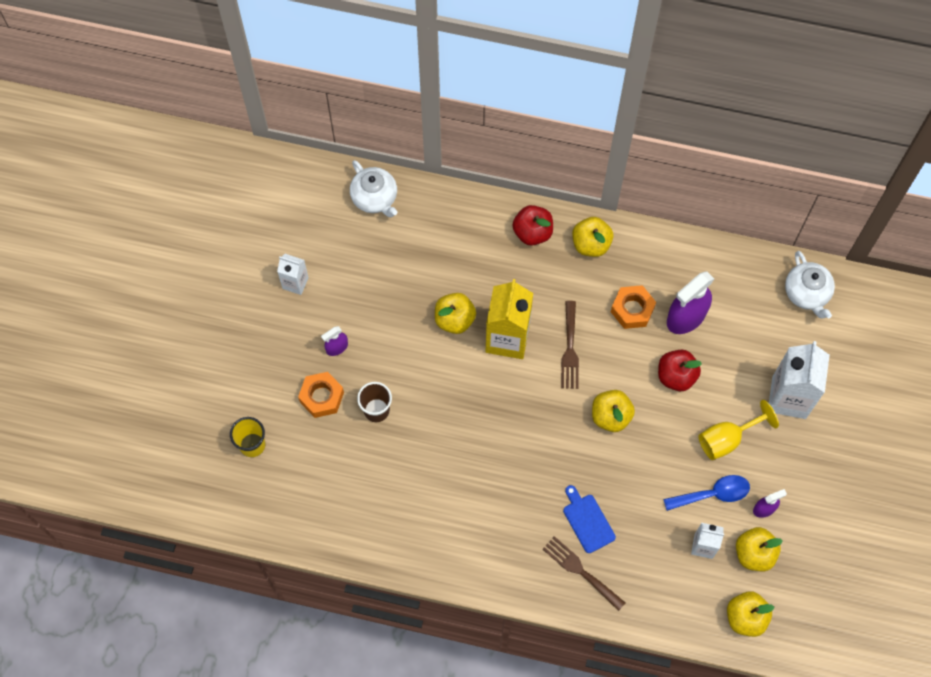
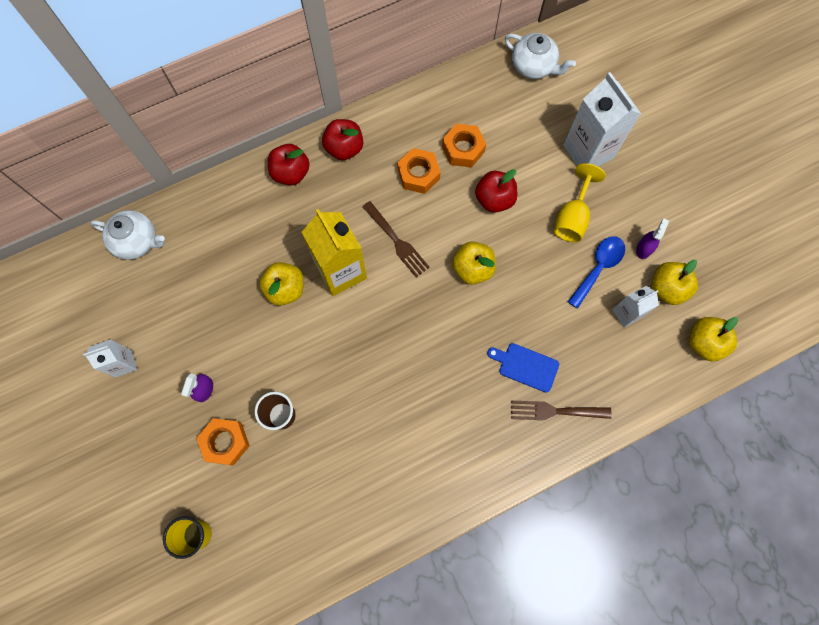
camera: 40 degrees left, 5 degrees up
yellow apple [572,217,613,257] -> red apple [322,119,363,160]
purple spray bottle [667,272,714,334] -> orange nut [442,124,486,168]

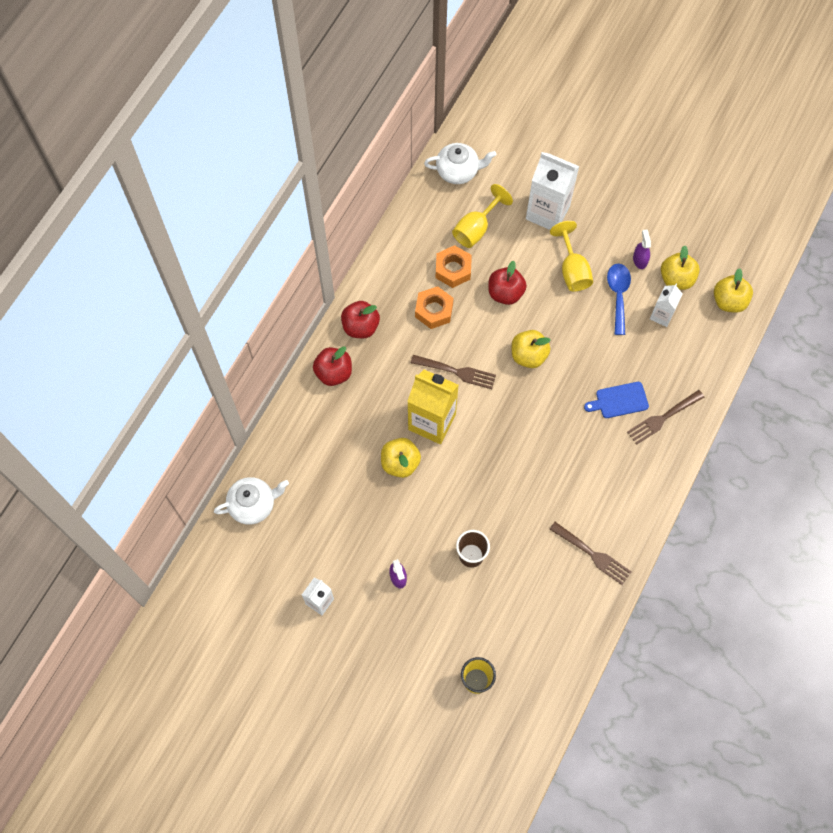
camera: 35 degrees left, 5 degrees down
orange nut [197,418,250,466] -> none
none -> yellow goblet [452,184,513,248]
none -> brown fork [549,522,631,585]

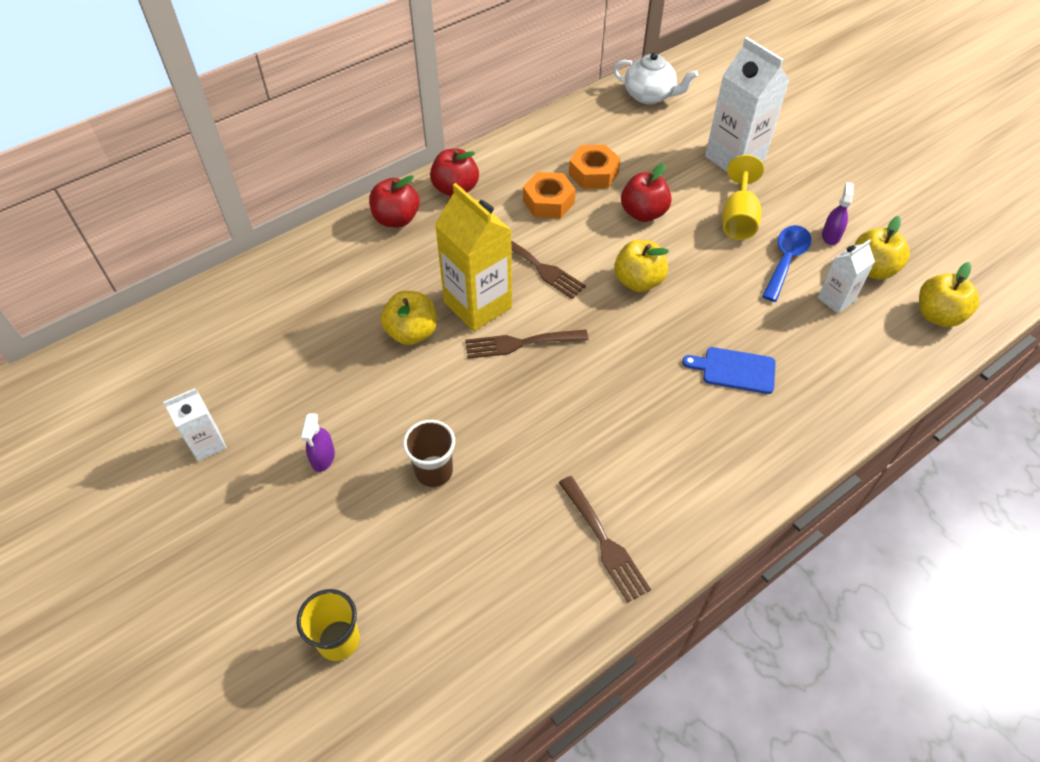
camera: 25 degrees right, 15 degrees down
white teapot [214,477,289,525] -> none
yellow goblet [452,184,513,248] -> none
brown fork [627,390,704,445] -> brown fork moved to [465,330,588,359]

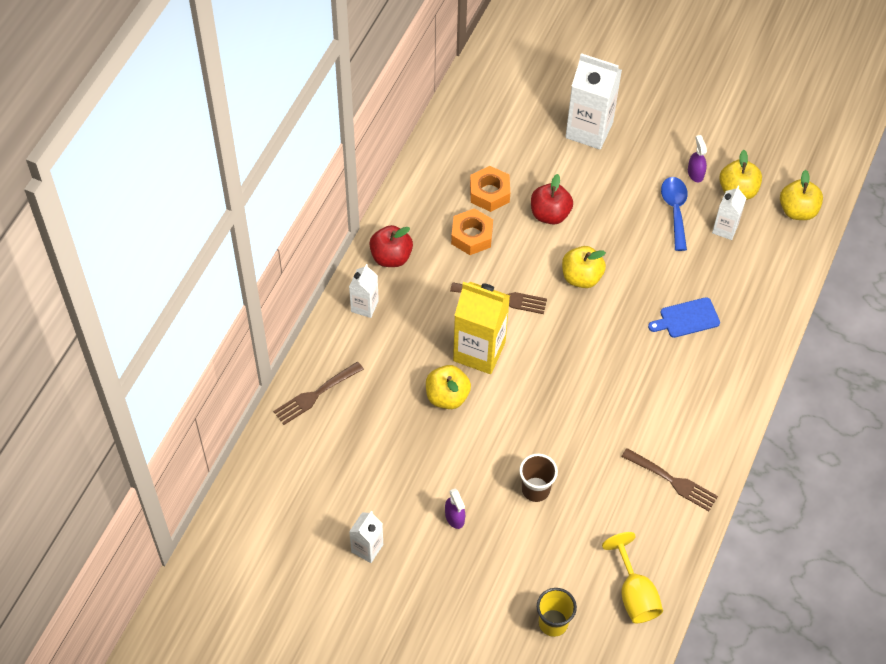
camera: 30 degrees left, 5 degrees up
red apple [369,175,420,227] -> white carton [349,264,379,318]
brown fork [465,330,588,359] -> brown fork moved to [273,361,364,425]
white teapot [613,52,698,104] -> none
yellow goblet [722,155,764,240] -> yellow goblet moved to [602,532,663,623]

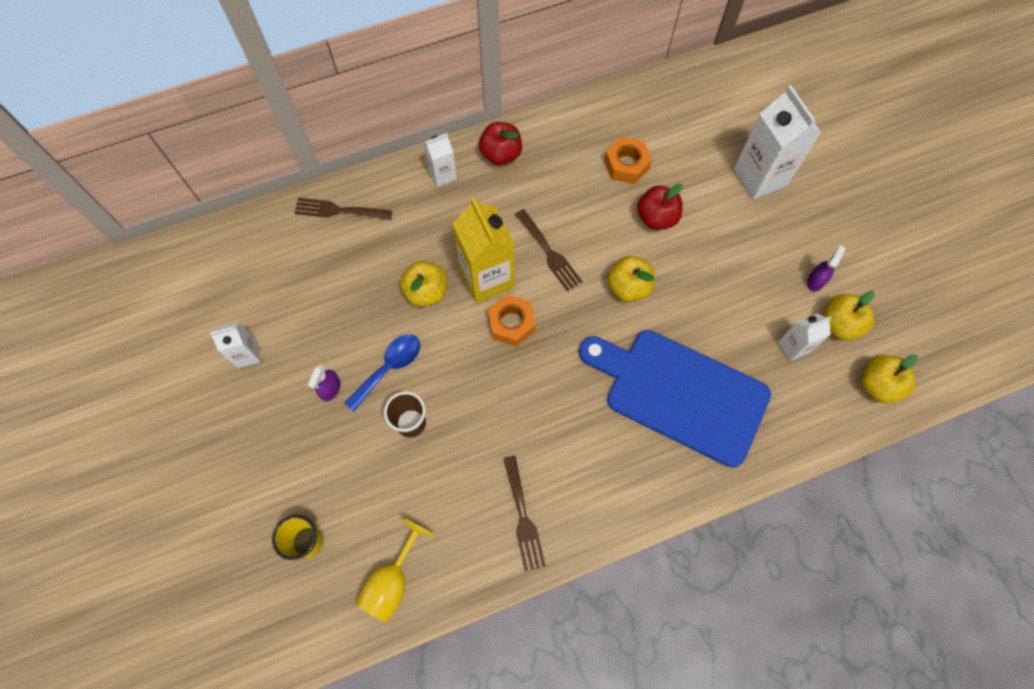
camera: 45 degrees right, 10 degrees up
orange nut [451,208,493,255] -> orange nut moved to [488,294,536,346]
blue cutting board [648,297,720,338] -> blue cutting board [579,330,771,468], size x2.46
blue spoon [661,177,688,251] -> blue spoon moved to [345,334,420,412]

